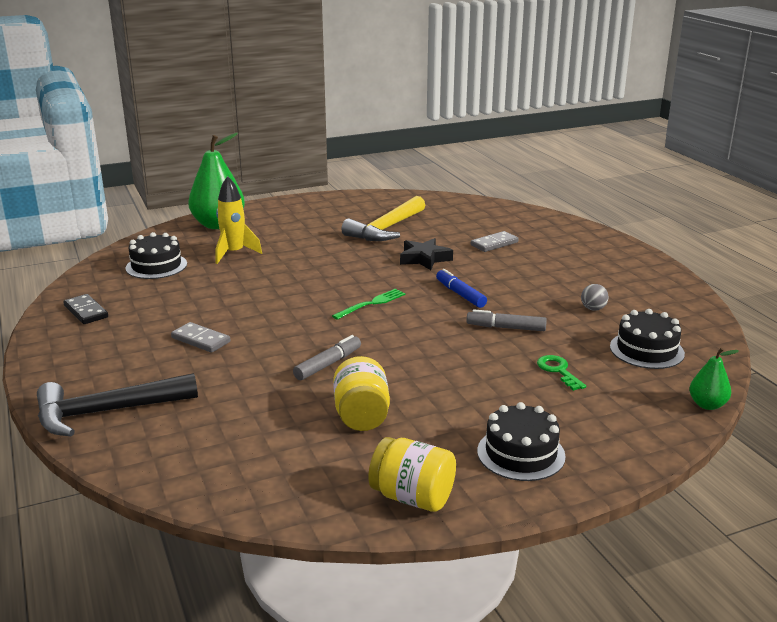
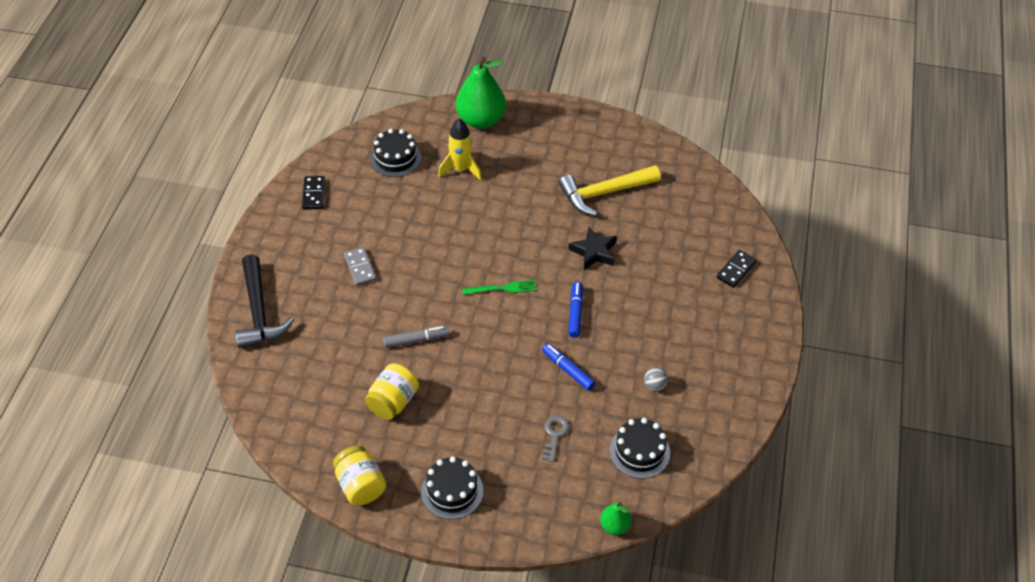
camera: 35 degrees right, 25 degrees up
black hammer [37,373,198,436] -> black hammer turned 120 degrees counterclockwise [235,254,294,348]
grey marker [467,309,547,331] -> blue marker [542,343,595,391]
grey domino [471,231,518,252] -> none
green key [537,355,586,391] -> grey key [542,416,569,462]
none -> black domino [716,250,757,288]

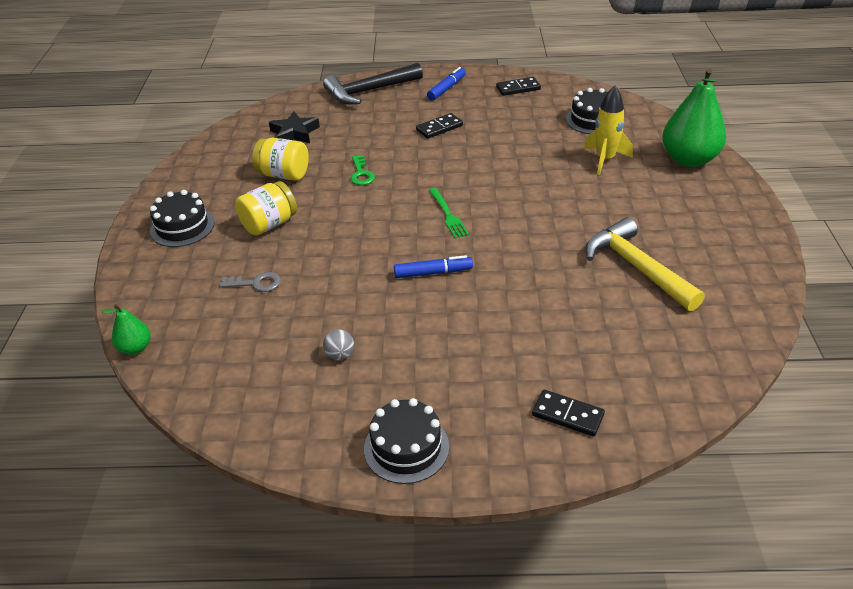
camera: 80 degrees right, 10 degrees down
yellow jar [333,446,386,505] -> yellow jar moved to [235,181,297,236]
grey domino [344,247,376,286] -> black domino [416,113,463,139]
grey marker [383,326,449,348] -> green key [350,155,375,185]
blue marker [542,343,595,391] -> blue marker moved to [427,67,466,100]
black star [568,227,617,270] -> black star moved to [269,111,320,143]
black cake [609,418,670,479] -> black cake moved to [364,398,449,484]

